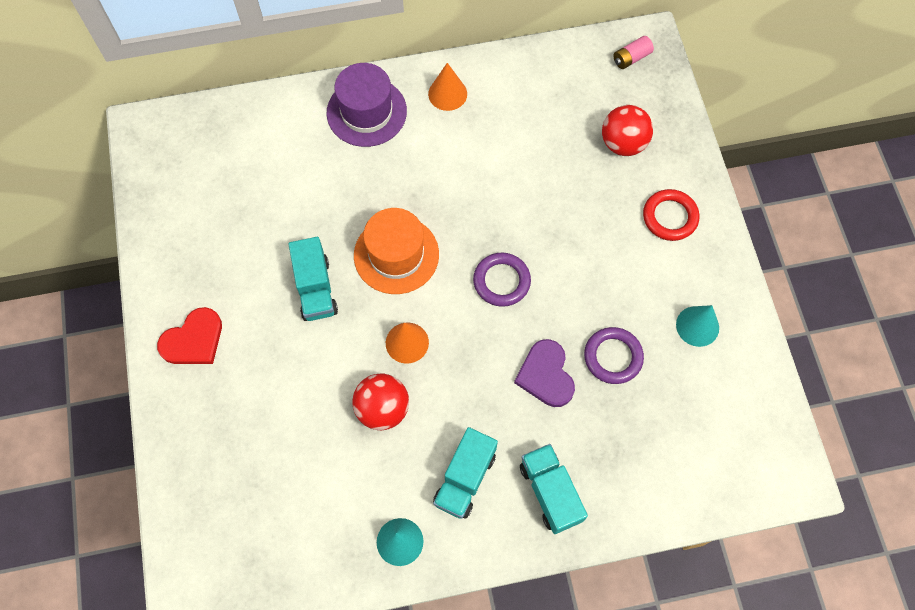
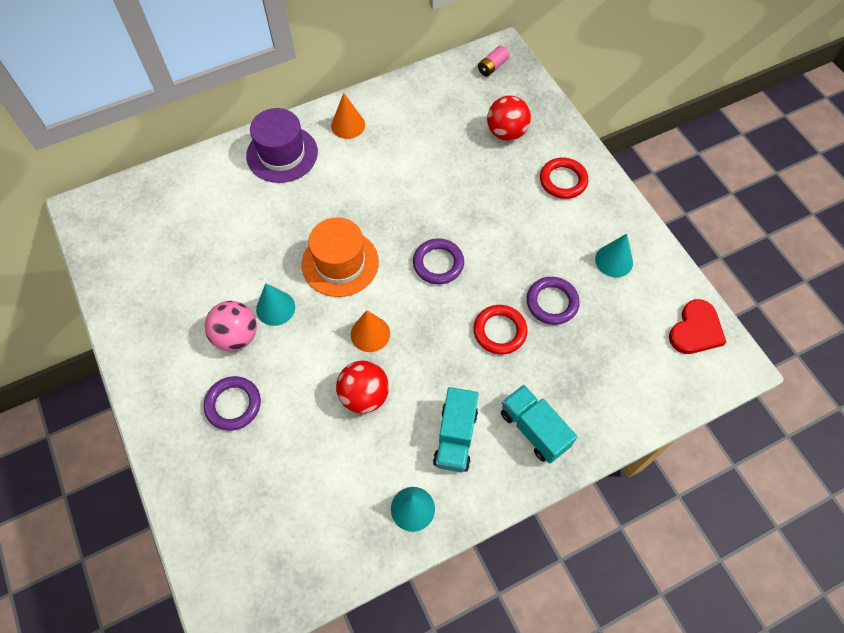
camera: 15 degrees left, 5 degrees down
red heart [157,307,222,364] -> red heart moved to [669,299,727,354]
turquoise truck [288,237,338,321] -> turquoise cone [256,283,295,326]
purple heart [514,339,575,407] -> red ring [473,305,528,355]
none -> purple ring [204,376,261,431]
none -> pink ball [205,301,257,351]

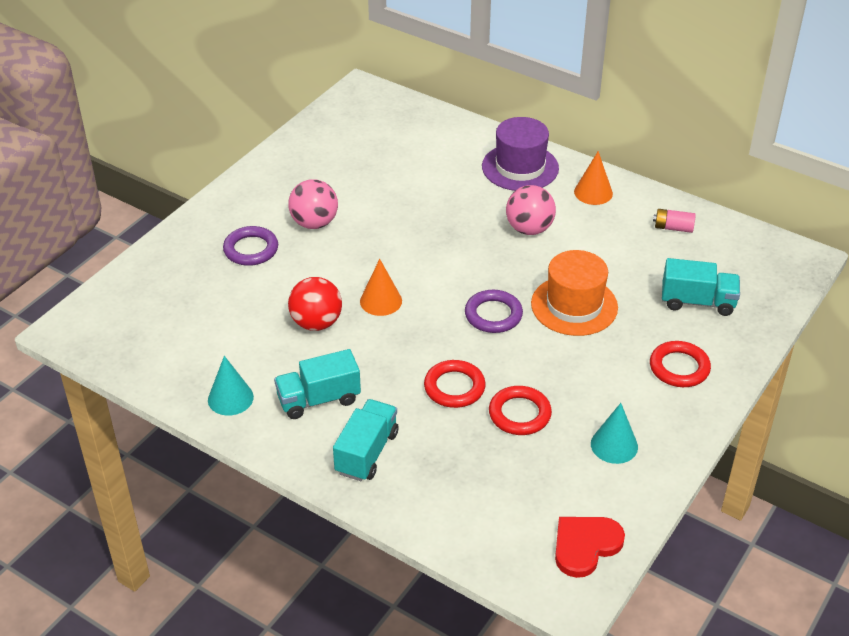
camera: 60 degrees right, 20 degrees down
turquoise cone [256,283,295,326] -> none
orange hat [302,217,379,297] -> orange hat moved to [531,250,618,336]
pink battery [478,46,509,77] -> pink battery moved to [653,209,696,233]
red ball [487,95,531,141] -> turquoise truck [662,258,740,316]
purple ring [526,277,580,325] -> red ring [489,386,552,435]
red heart [669,299,727,354] -> red heart turned 135 degrees clockwise [555,517,625,578]
none -> pink ball [506,185,556,235]

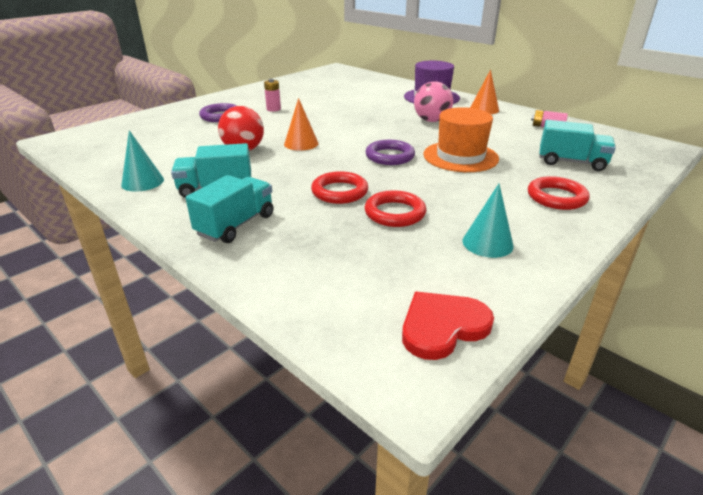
camera: 10 degrees right, 10 degrees down
pink ball [288,179,338,229] -> pink battery [264,79,281,112]

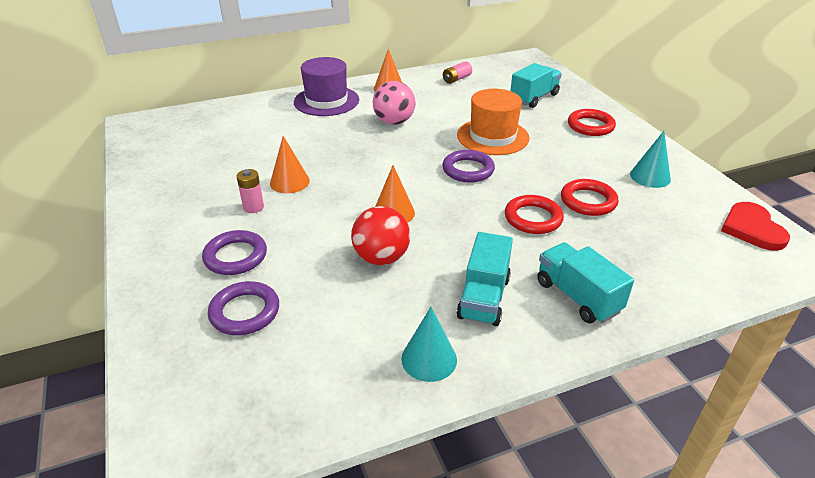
camera: 65 degrees left, 5 degrees up
none -> purple ring [208,281,279,335]
none -> orange cone [270,136,310,193]

